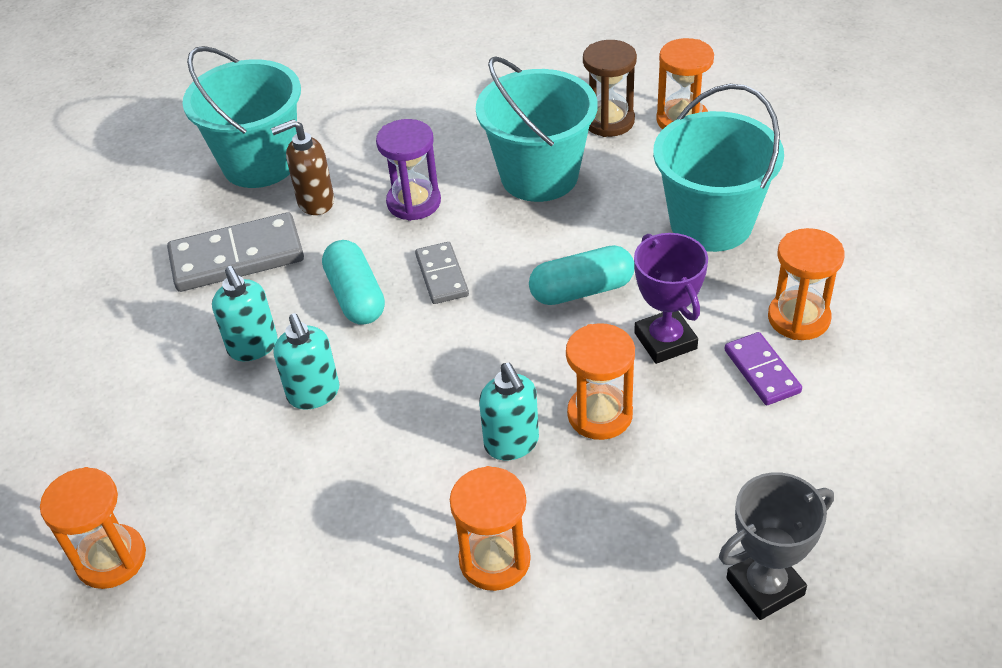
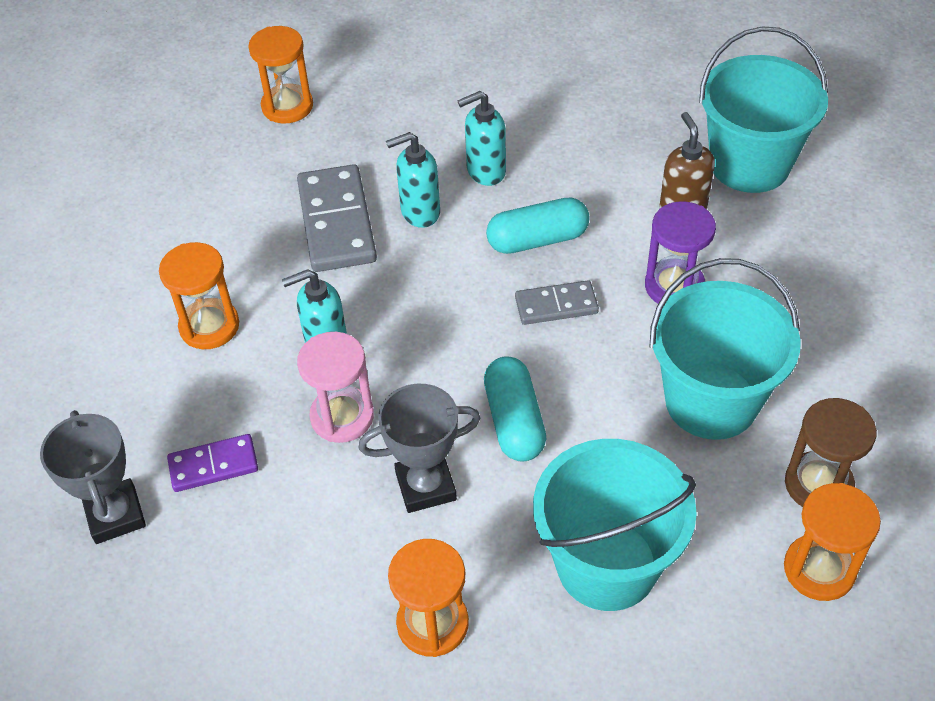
camera: 95 degrees right, 5 degrees up
grey domino [167,212,304,292] -> grey domino moved to [297,164,377,272]
orange hourglass [566,323,635,440] -> pink hourglass [297,332,374,443]
purple trophy [634,233,708,364] -> grey trophy [359,384,481,513]
purple domino [724,332,802,405] -> purple domino moved to [167,434,258,492]

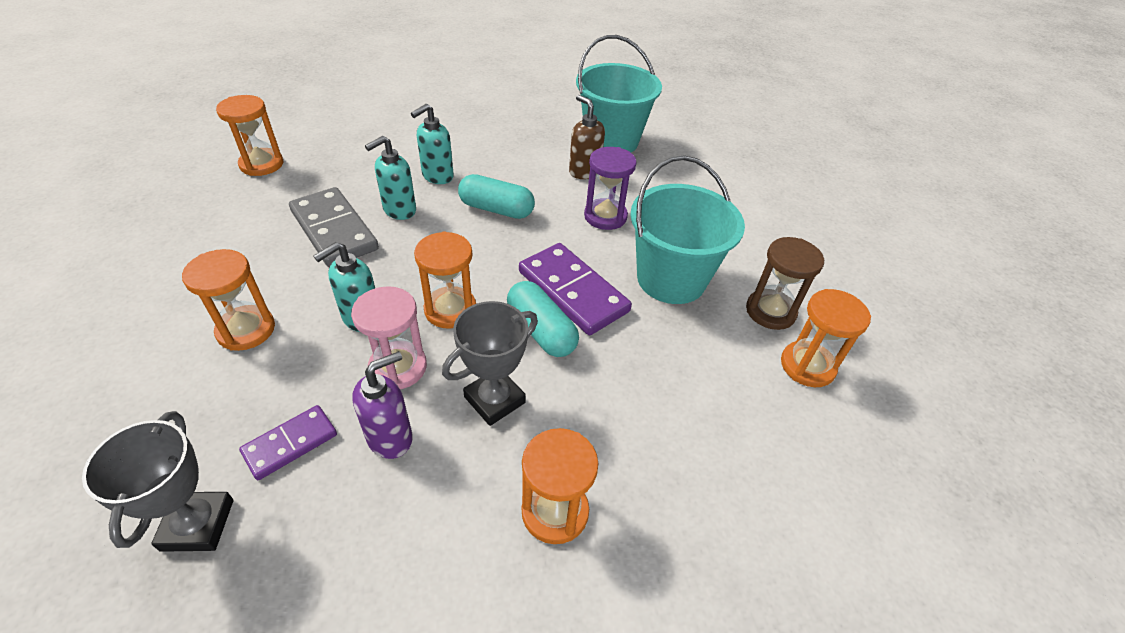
camera: 30 degrees left, 5 degrees down
grey trophy [40,410,146,544] -> grey trophy turned 45 degrees clockwise [82,411,234,552]
turquoise capsule [486,197,590,254] -> turquoise capsule turned 60 degrees clockwise [458,174,535,219]
grey domino [515,280,599,325] -> none
turquoise bucket [533,439,697,611] -> none
none -> purple soap dispenser [352,351,413,459]
none -> orange hourglass [414,232,476,329]
none -> purple domino [519,243,632,335]

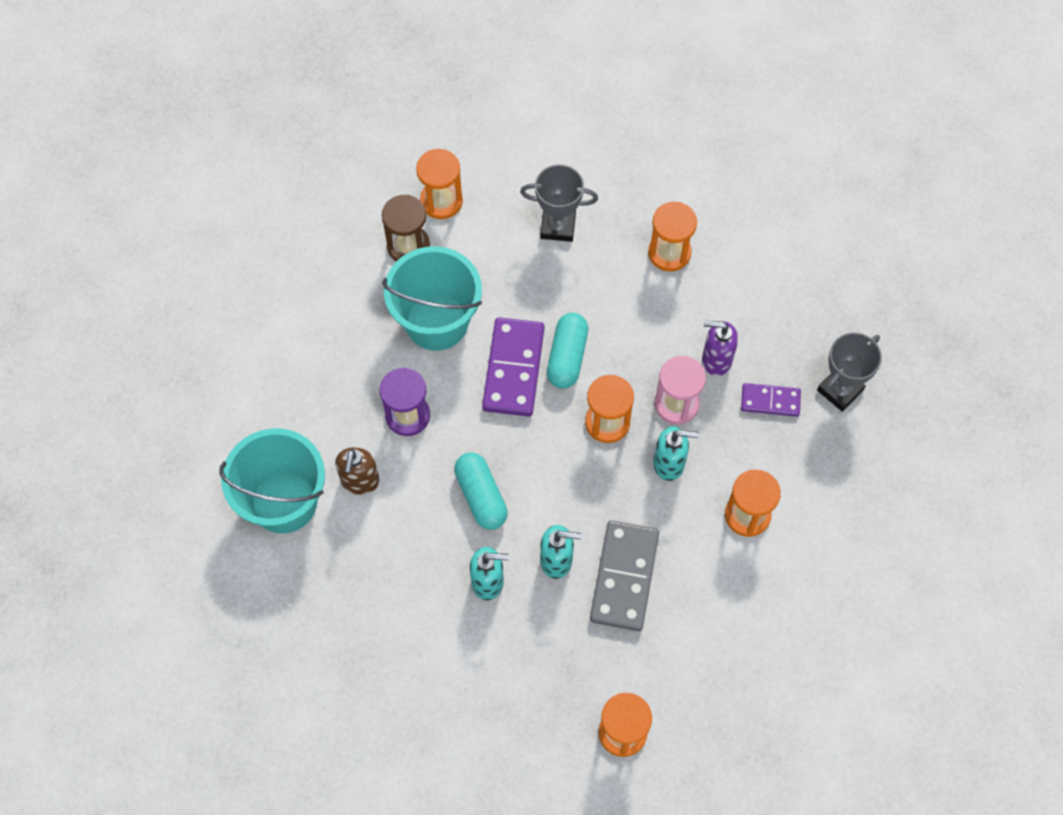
camera: 130 degrees left, 20 degrees up
grey trophy [442,301,538,426] -> grey trophy moved to [520,164,598,242]

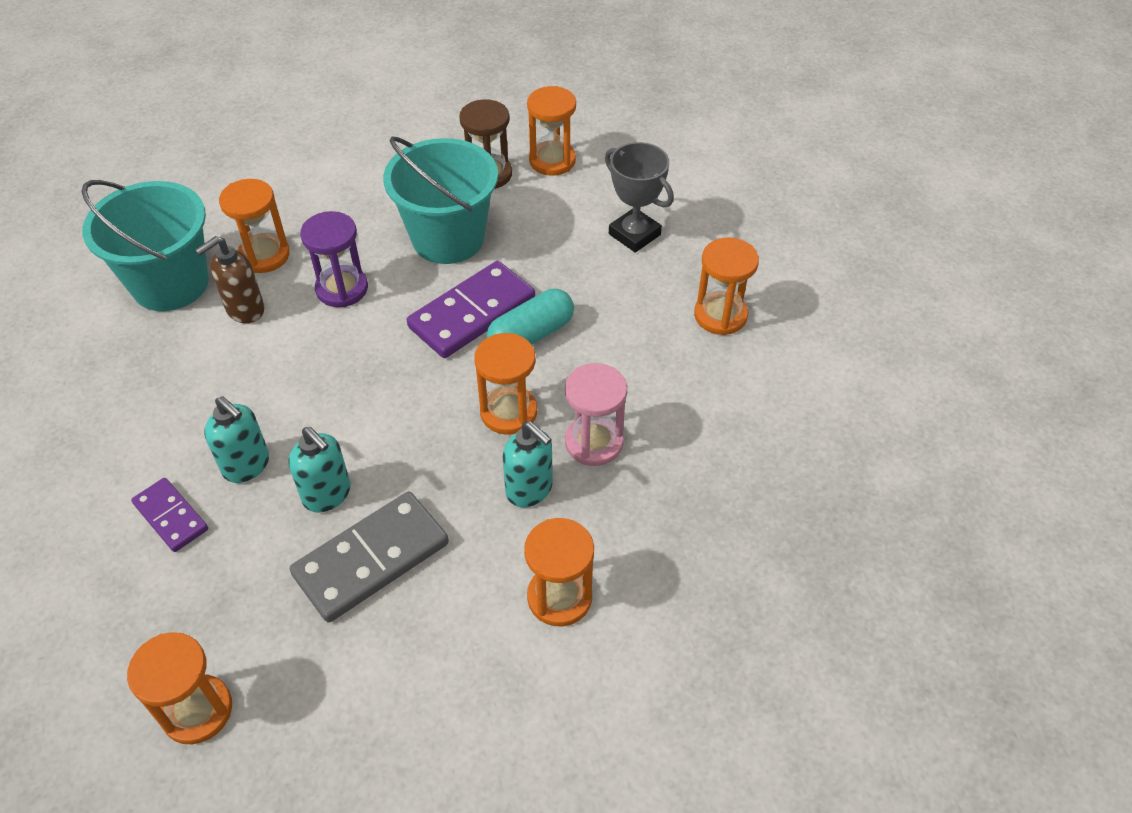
camera: 40 degrees right, 15 degrees down
turquoise capsule [454,452,508,530] -> none
purple soap dispenser [702,321,738,376] -> none
purple domino [741,383,801,417] -> purple domino moved to [131,478,208,552]
grey trophy [817,333,882,412] -> none
none -> orange hourglass [219,179,290,273]

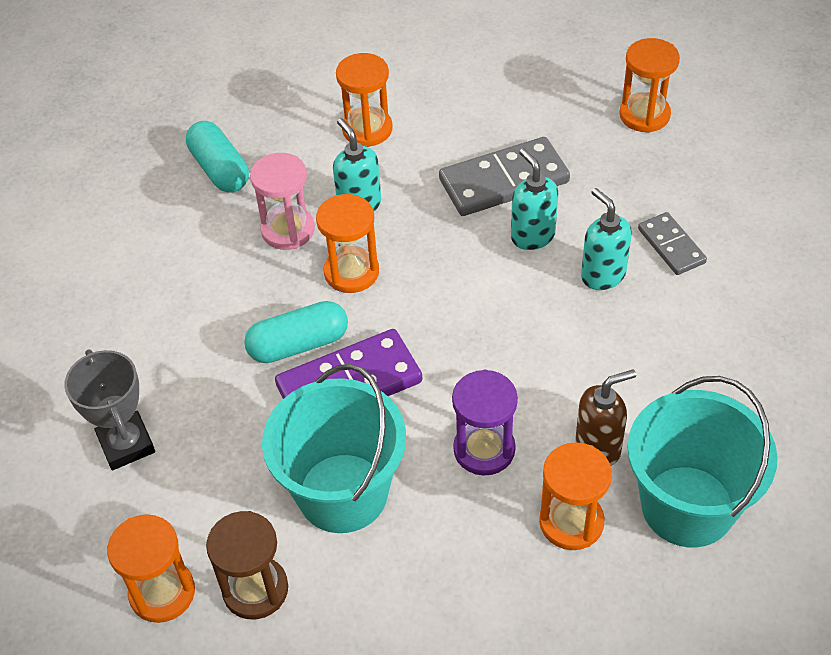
camera: 160 degrees left, 0 degrees up
purple domino [131,478,208,552] -> grey domino [638,212,707,275]
orange hourglass [694,237,759,335] -> none
none -> turquoise capsule [186,121,249,193]

